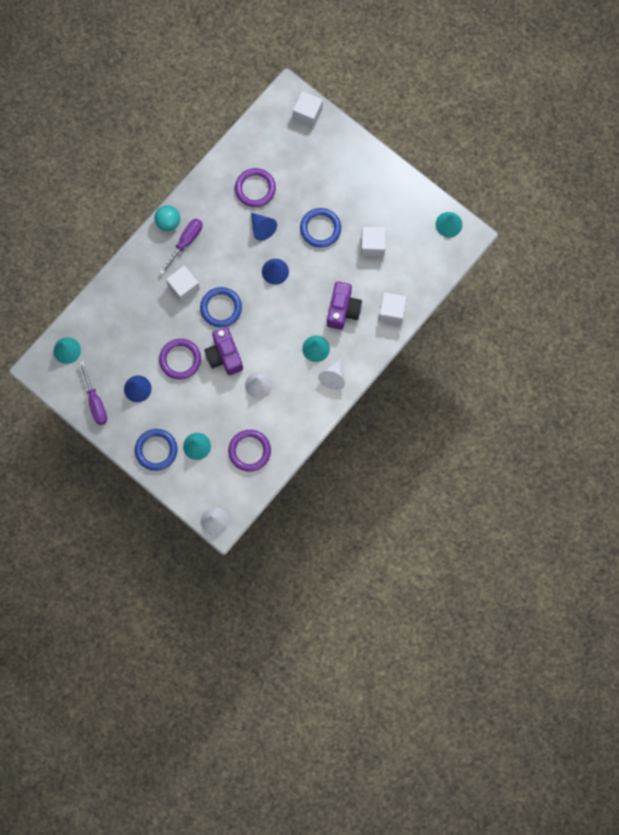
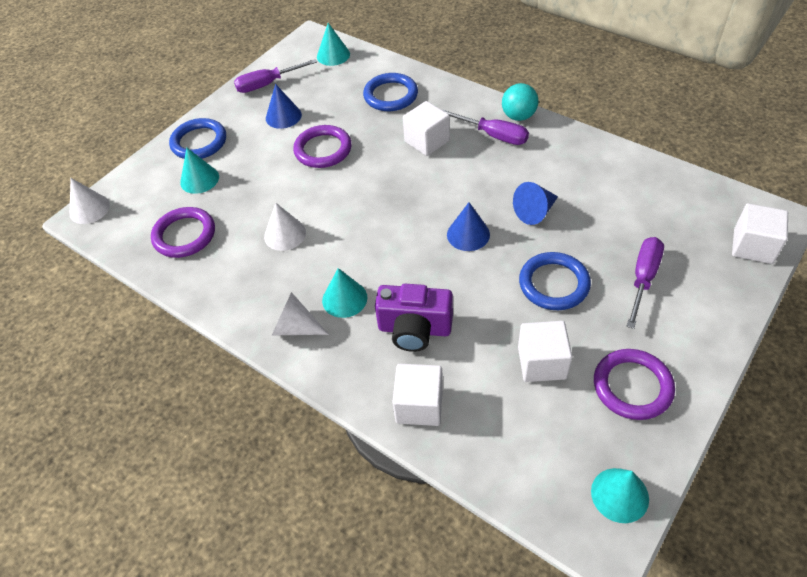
camera: 90 degrees right, 25 degrees down
blue ring [200,287,242,327] -> blue ring moved to [363,73,418,111]
purple camera [205,327,243,375] -> none
purple ring [235,168,276,207] -> purple ring moved to [594,349,675,420]
none -> purple screwdriver [626,237,664,329]

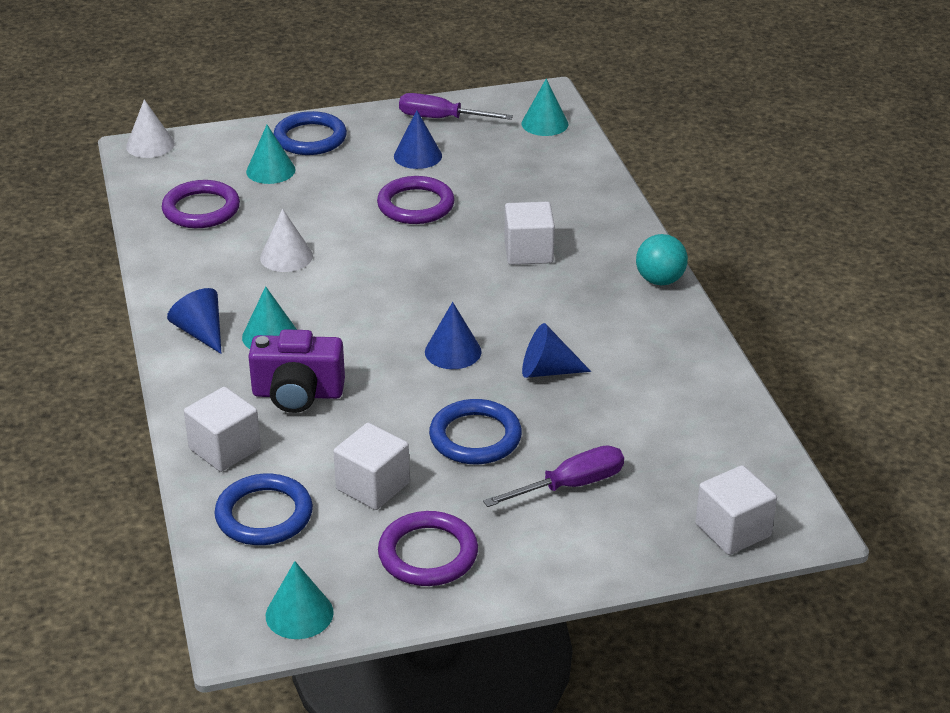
camera: 35 degrees right, 15 degrees down
white cone [272,292,329,335] -> blue cone [167,288,222,354]
blue ring [363,73,418,111] -> blue ring moved to [214,474,313,545]
purple camera [375,284,453,352] -> purple camera turned 45 degrees counterclockwise [248,329,345,413]
purple screwdriver [442,109,529,145] -> none

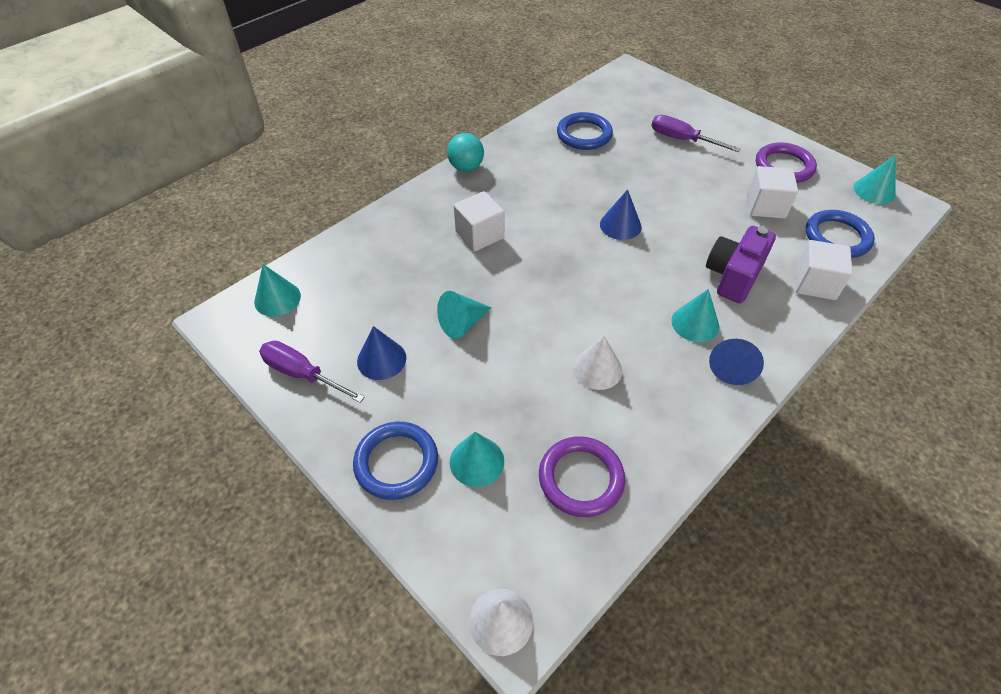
camera: 120 degrees left, 15 degrees up
purple camera [248,329,345,413] -> purple camera turned 120 degrees counterclockwise [706,226,776,303]
purple ring [377,176,455,224] -> turquoise cone [437,291,492,339]
purple screwdriver [399,93,513,120] -> purple screwdriver turned 135 degrees clockwise [259,341,365,403]
blue ring [429,399,522,464] -> blue ring moved to [557,112,613,150]
blue cone [522,323,591,378] -> none
white cube [695,465,777,555] -> none

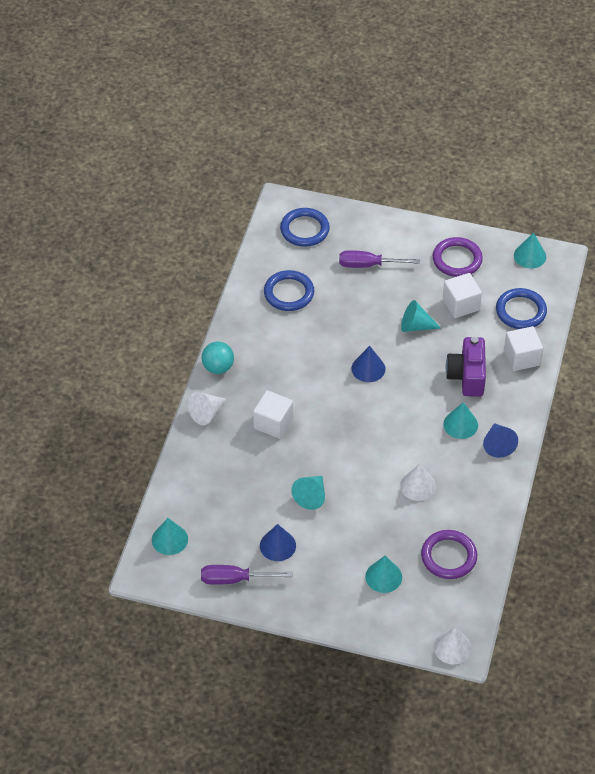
camera: 30 degrees left, 0 degrees up
blue ring [353,422,438,500] -> blue ring moved to [280,208,330,247]
none -> white cone [188,392,226,425]
none -> turquoise cone [401,300,441,332]

